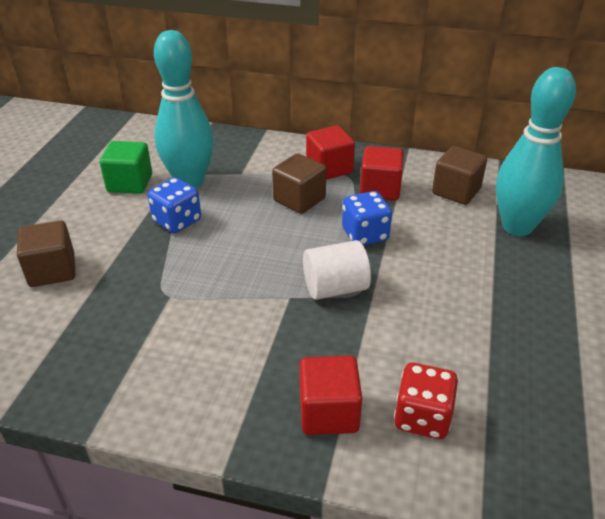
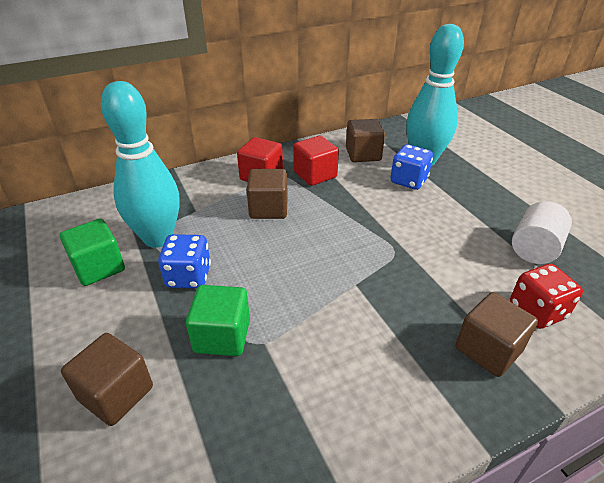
camera: 40 degrees left, 0 degrees up
red cube [300,356,362,435] -> brown cube [455,292,538,377]
white cylinder [303,240,371,300] -> white cylinder moved to [512,201,572,264]
blue dice [342,191,392,245] -> blue dice moved to [390,144,433,190]
none -> green cube [186,285,250,356]

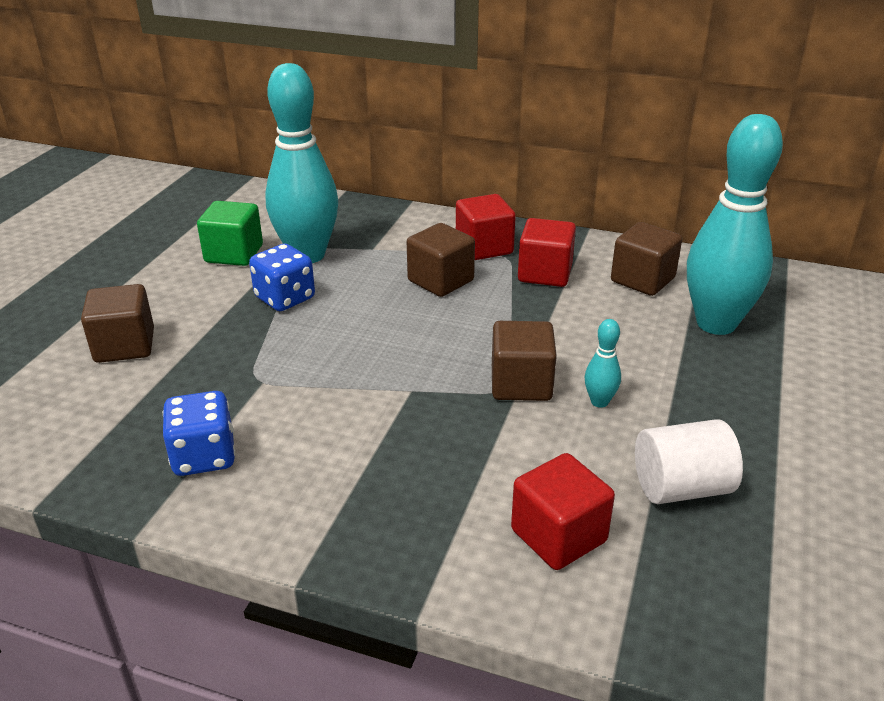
camera: 45 degrees right, 5 degrees down
green cube [186,285,250,356] -> none
blue dice [390,144,433,190] -> blue dice moved to [163,391,235,476]
brown cube [455,292,538,377] -> brown cube moved to [492,321,557,401]
red dice [510,264,583,329] -> red cube [511,453,615,570]
none -> turquoise bowling pin [585,319,621,408]

